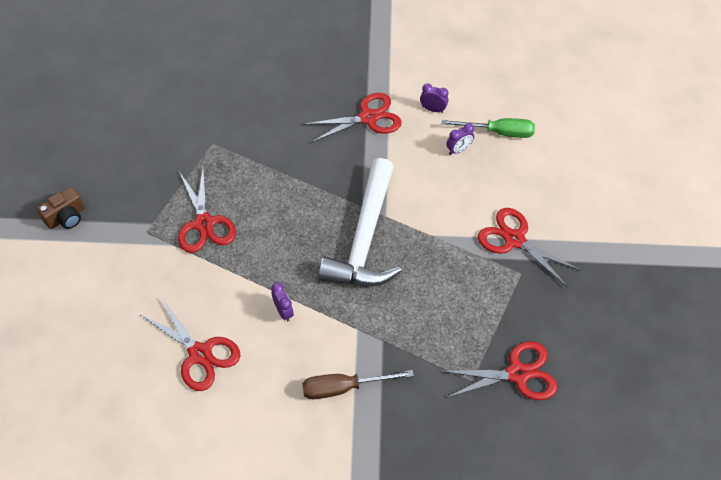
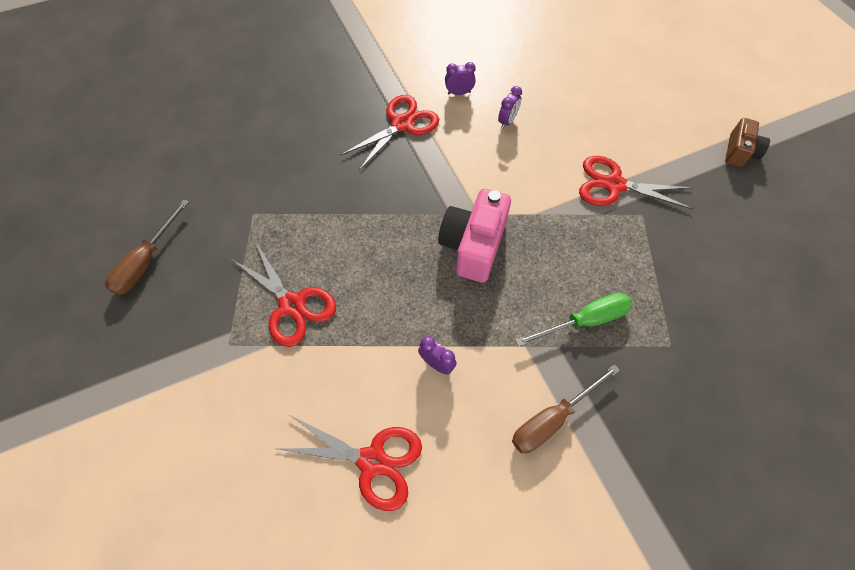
camera: 25 degrees left, 5 degrees up
brown camera [37,187,85,229] -> brown camera moved to [725,118,770,167]
white hammer [318,158,402,286] -> pink camera [438,189,511,283]
red scissors [440,341,558,400] -> none
green screwdriver [442,118,535,138] -> green screwdriver moved to [515,293,632,347]
none -> brown screwdriver [105,199,189,295]

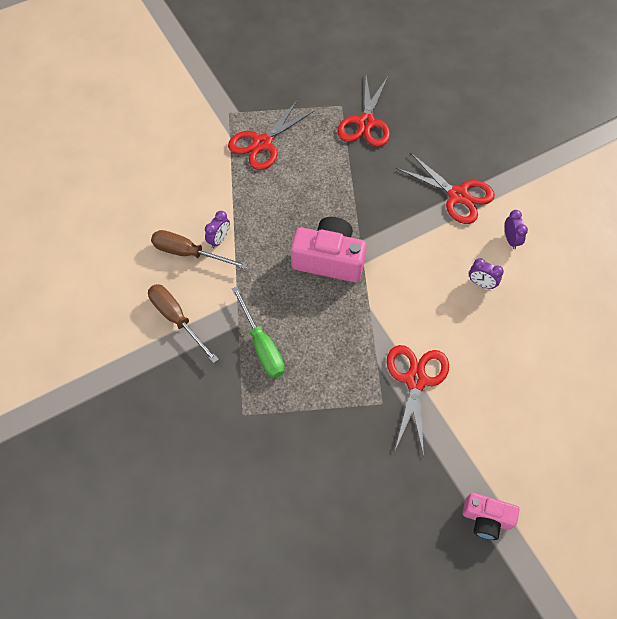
camera: 85 degrees right, 0 degrees up
brown screwdriver [105,199,189,295] -> brown screwdriver moved to [151,230,248,269]
red scissors [278,415,422,511] -> red scissors moved to [337,76,390,147]
brown camera [725,118,770,167] -> pink camera [462,493,519,540]

